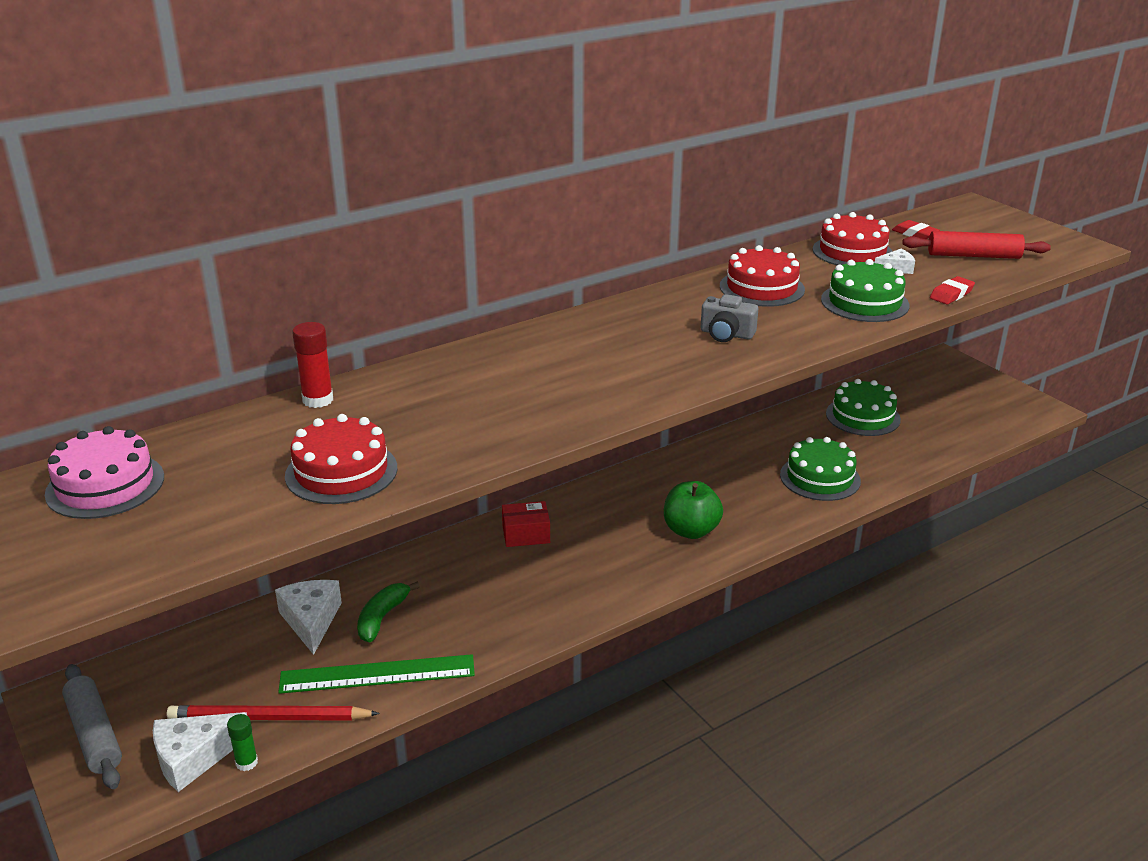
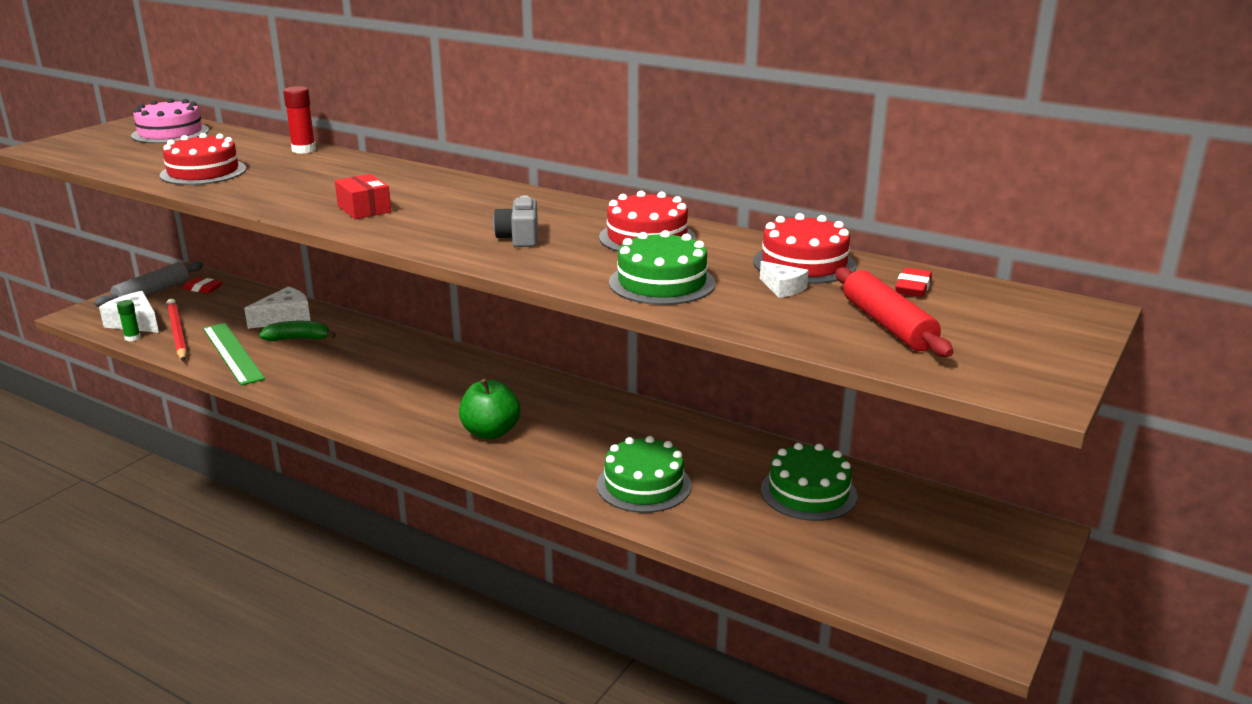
camera: 65 degrees right, 5 degrees down
red box [502,501,550,547] -> red box moved to [335,174,391,219]
red eraser [930,276,975,304] -> red eraser moved to [183,277,222,293]

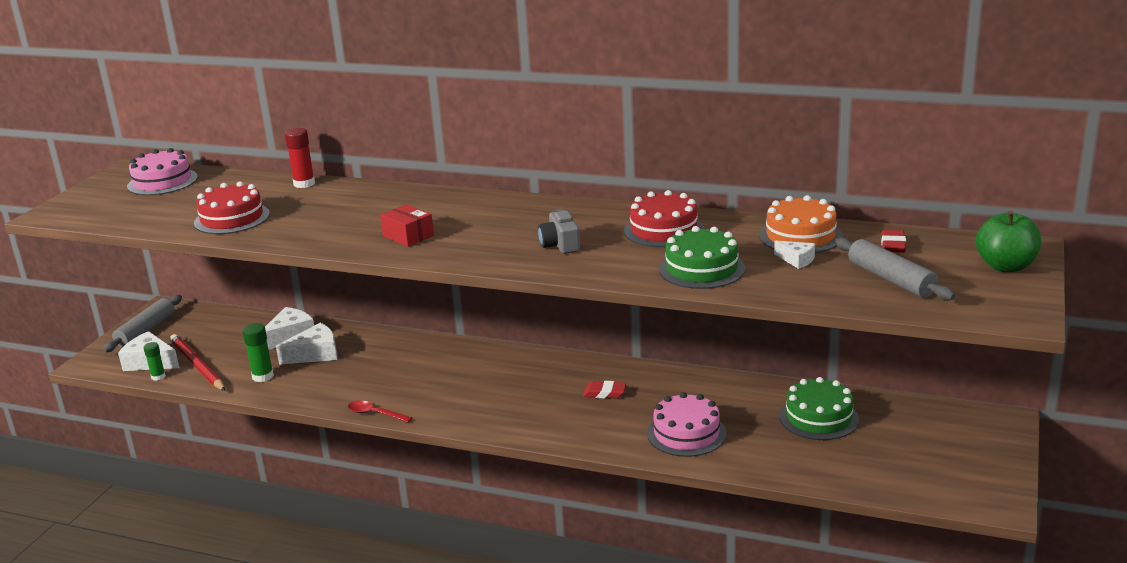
camera: 10 degrees left, 0 degrees up
red eraser [183,277,222,293] -> red eraser moved to [583,381,626,399]
green ruler [203,323,265,385] -> green glue stick [242,323,274,382]
green banana [259,321,336,341] -> white cheese [276,323,337,365]
green apple [459,379,521,439] -> green apple moved to [976,211,1041,272]
green cake [597,436,691,513] -> pink cake [647,392,726,457]
red cake [753,213,856,284] -> orange cake [759,195,843,253]
red rolling pin [835,267,953,357] -> grey rolling pin [835,238,955,300]
none -> red spoon [348,400,412,422]

